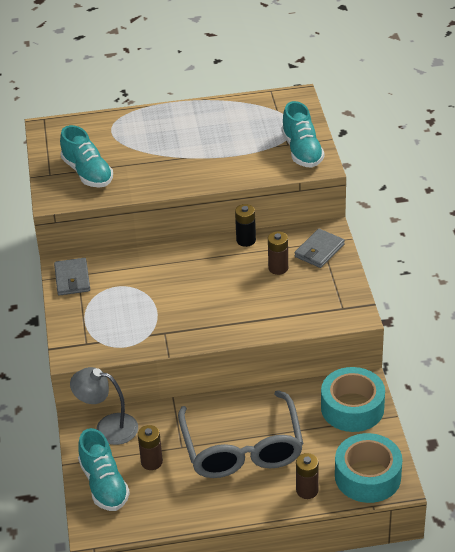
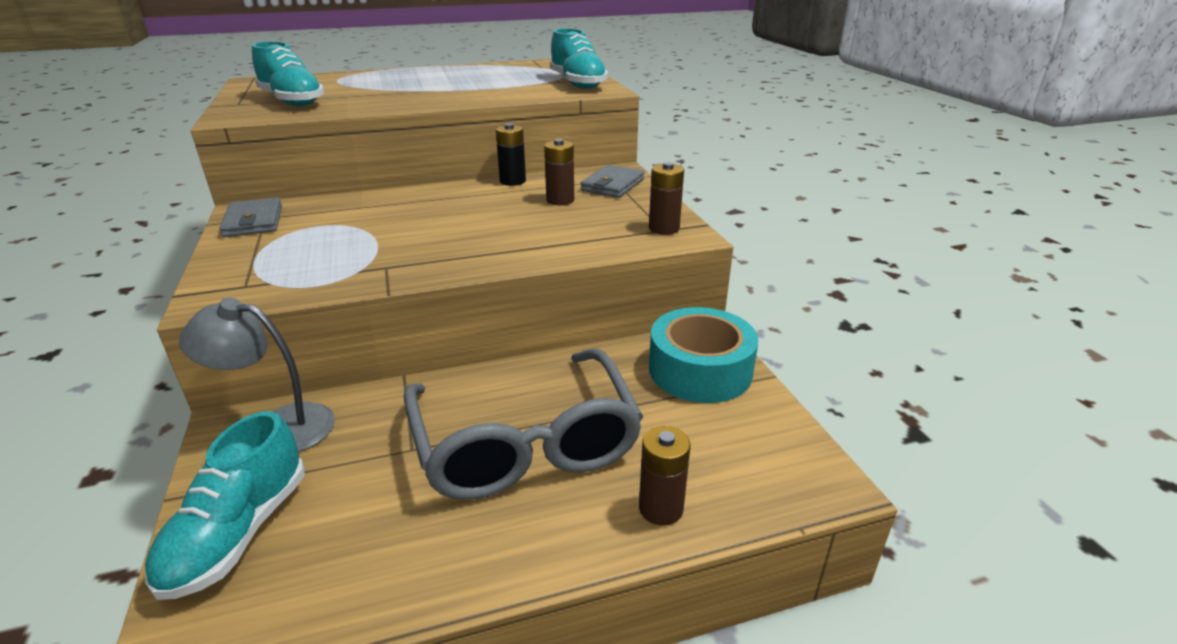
camera: 10 degrees left, 10 degrees down
turquoise shoe [78,428,130,511] -> turquoise shoe turned 45 degrees clockwise [145,411,305,600]
brown battery [138,425,163,470] -> brown battery moved to [649,162,684,235]
turquoise tape [335,433,402,503] -> none

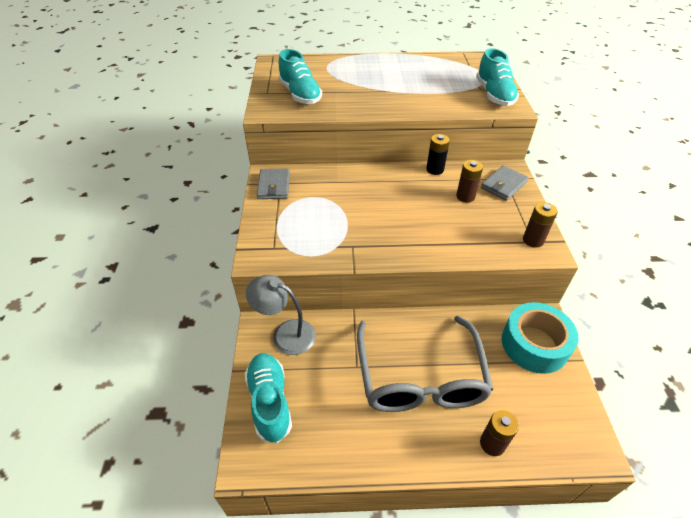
camera: 15 degrees right, 15 degrees up
turquoise shoe [145,411,305,600] -> turquoise shoe turned 135 degrees clockwise [245,353,292,443]

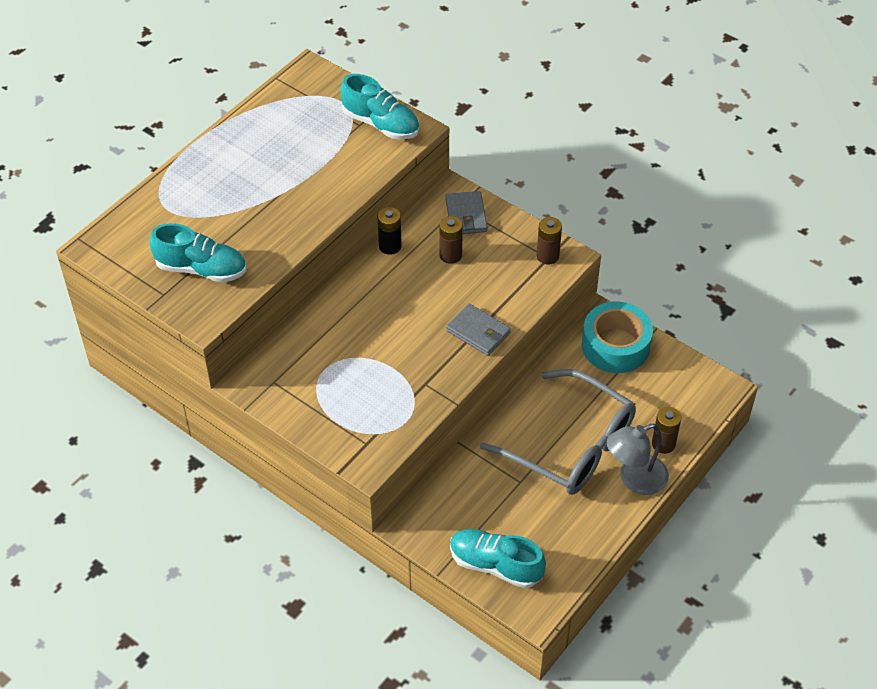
camera: 50 degrees left, 5 degrees up
grey lamp [246,275,316,355] -> grey lamp moved to [607,424,669,495]
grey wallet [257,168,290,199] -> grey wallet moved to [446,303,511,356]

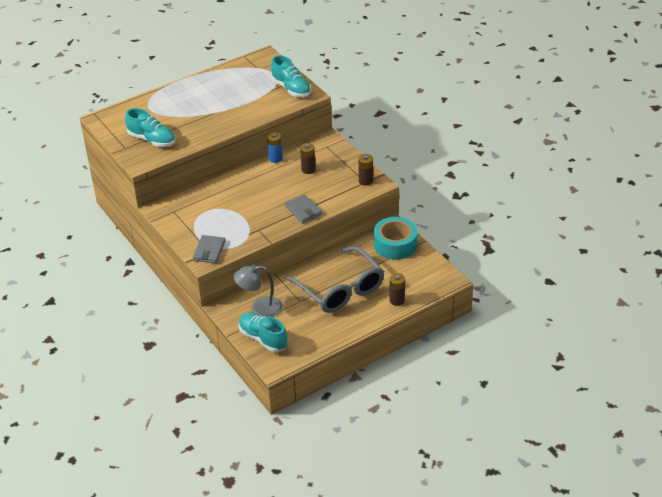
camera: 20 degrees right, 10 degrees down
black battery [378,207,402,255] -> blue battery [267,132,283,163]
grey wallet [445,191,488,234] -> grey wallet moved to [193,235,225,264]
grey lamp [607,424,669,495] -> grey lamp moved to [234,265,282,317]

